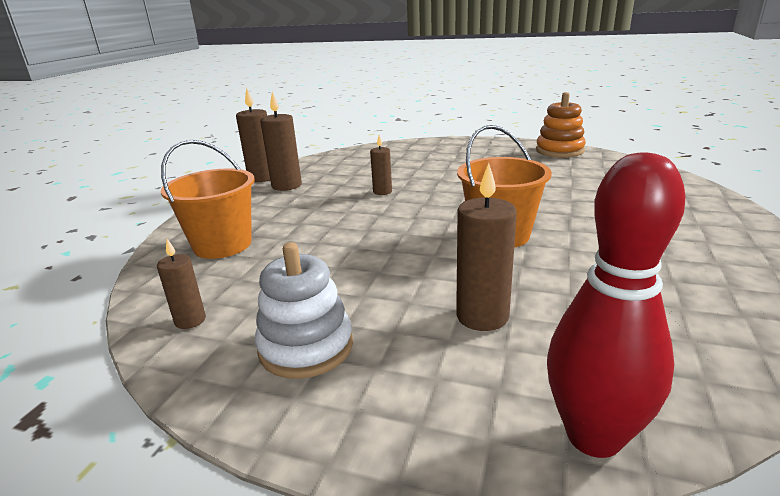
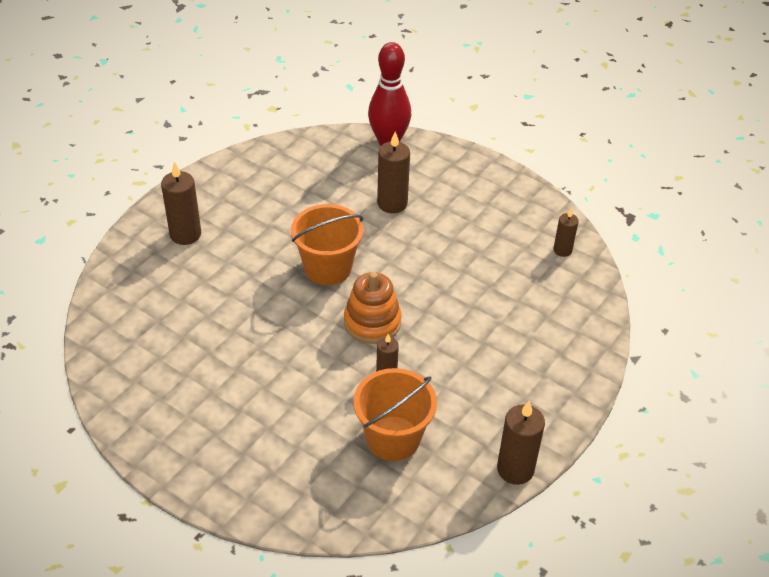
camera: 165 degrees left, 20 degrees up
orange bucket [161,140,255,259] -> orange bucket moved to [353,368,437,461]
white stacking toy [255,242,353,379] -> none
brown candle [260,92,302,191] -> brown candle moved to [161,161,201,245]
orange stacking toy [536,92,586,158] -> orange stacking toy moved to [344,272,402,344]

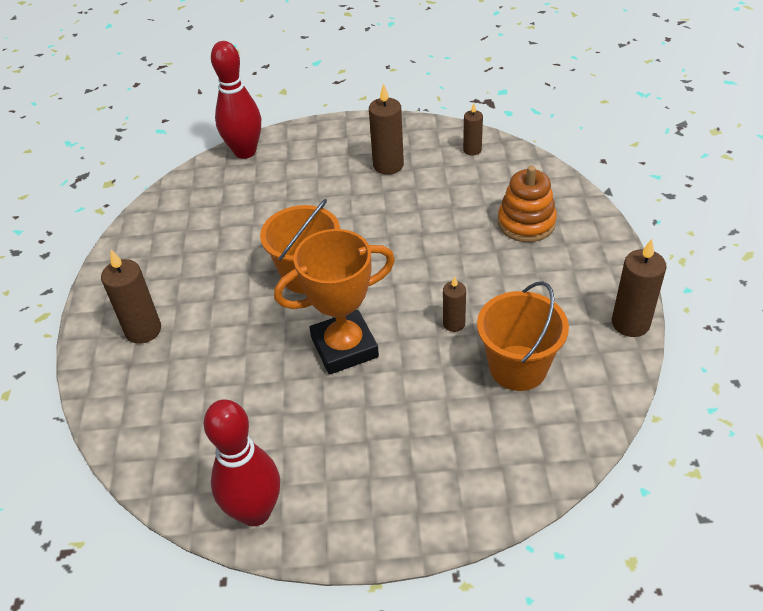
camera: 35 degrees left, 0 degrees up
orange stacking toy [344,272,402,344] -> orange stacking toy moved to [498,166,557,242]
brown candle [377,132,410,213] -> brown candle moved to [369,83,404,175]
none -> red bowling pin [203,399,280,526]
none -> orange trophy [274,229,395,374]

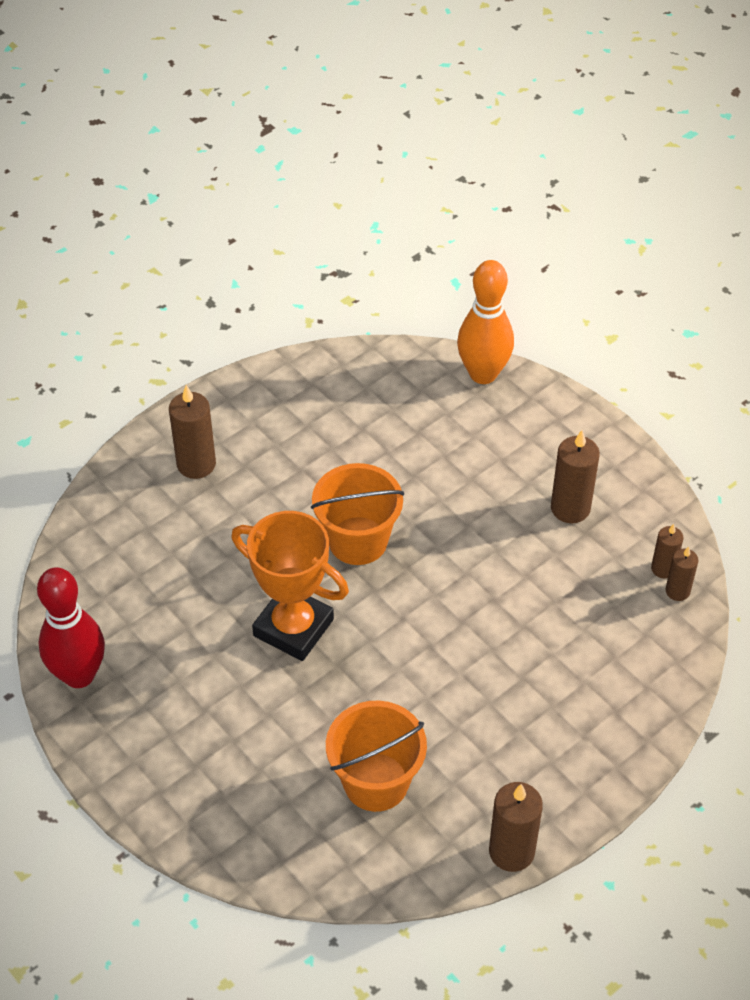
camera: 50 degrees right, 5 degrees up
red bowling pin [211,41,261,159] -> orange bowling pin [457,260,514,384]
brown candle [443,276,466,332] -> brown candle moved to [665,547,698,601]
orange stacking toy [498,166,557,242] -> none

